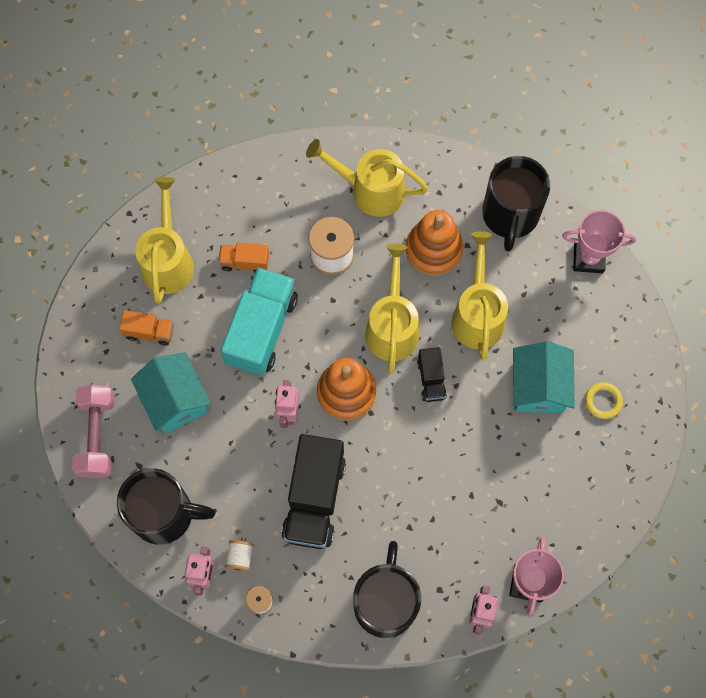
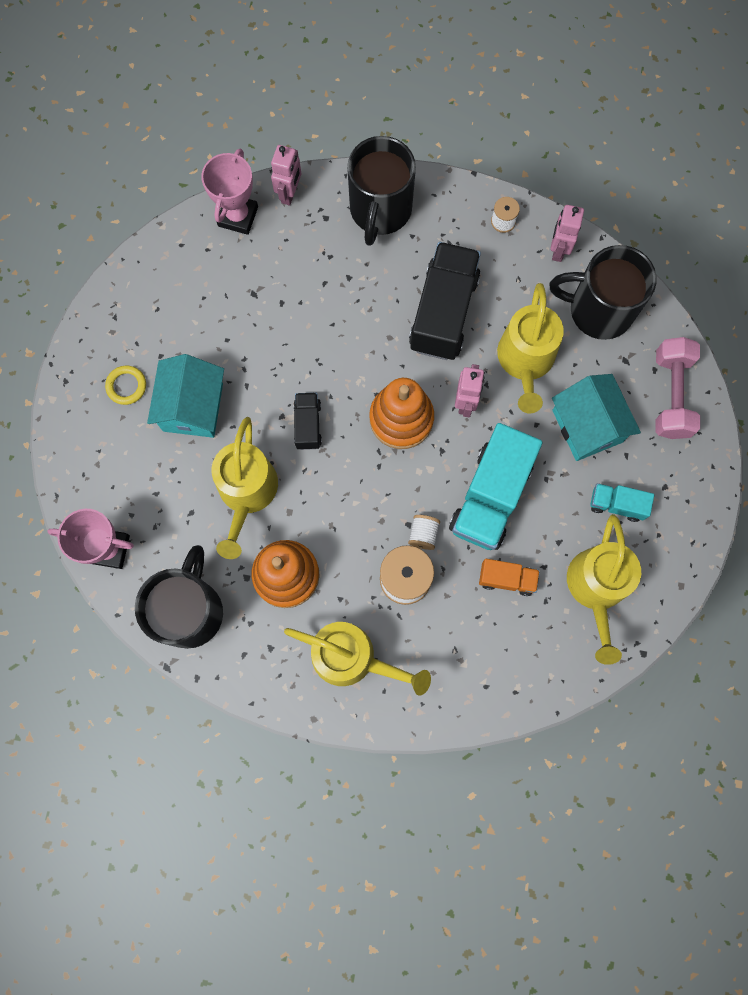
camera: 175 degrees left, 5 degrees up
orange truck [119,310,174,346] -> turquoise truck [590,483,654,522]
white spool [225,540,254,572] -> white spool moved to [408,515,440,550]
yellow watering can [365,244,419,373] -> yellow watering can moved to [497,283,564,413]

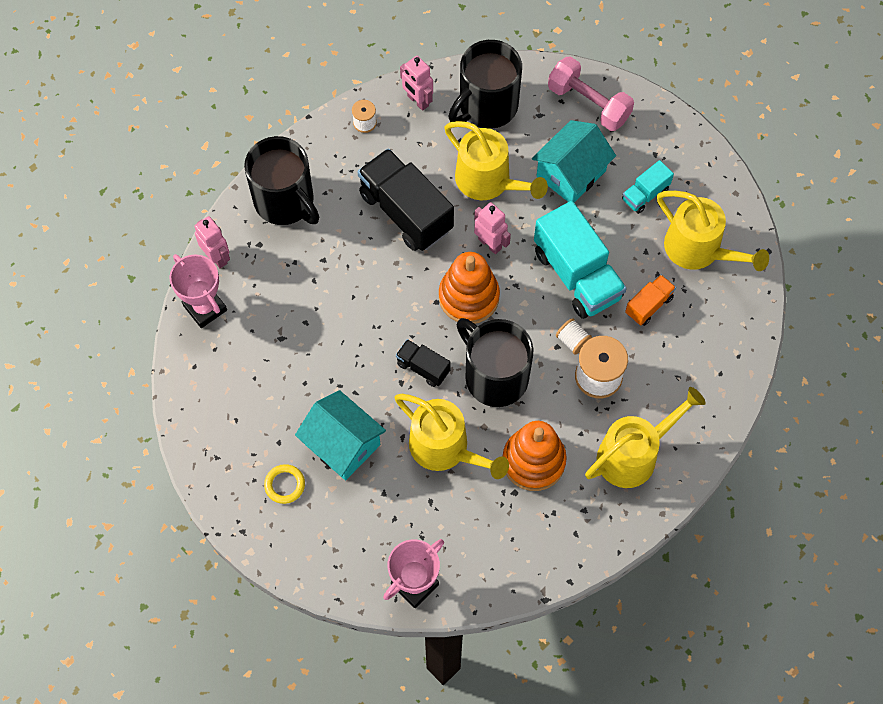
camera: 55 degrees left, 10 degrees down
black mug [135,545,223,649] -> black mug moved to [457,318,533,407]
turquoise house [552,374,641,461] -> turquoise house turned 60 degrees counterclockwise [532,120,616,203]

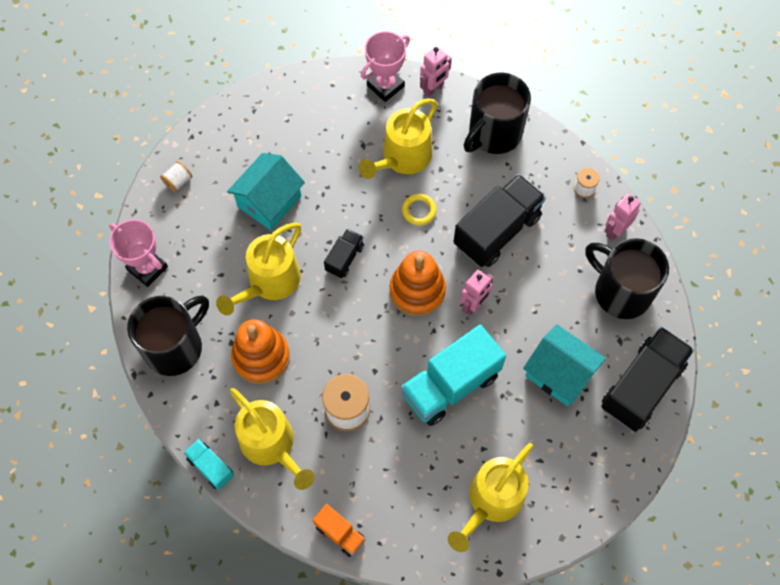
camera: 85 degrees right, 0 degrees up
yellow ring [264,464,305,504] -> yellow ring moved to [402,194,437,225]
yellow watering can [444,121,548,200] -> yellow watering can moved to [359,98,437,179]
black mug [457,318,533,407] -> black mug moved to [127,296,209,376]
pink dumbbell [548,56,634,131] -> black truck [601,327,694,432]
white spool [556,318,592,355] -> white spool moved to [160,161,192,192]
turquoise truck [622,160,674,214] -> turquoise truck moved to [184,439,234,490]
orange truck [625,275,676,326] -> orange truck moved to [312,504,366,557]

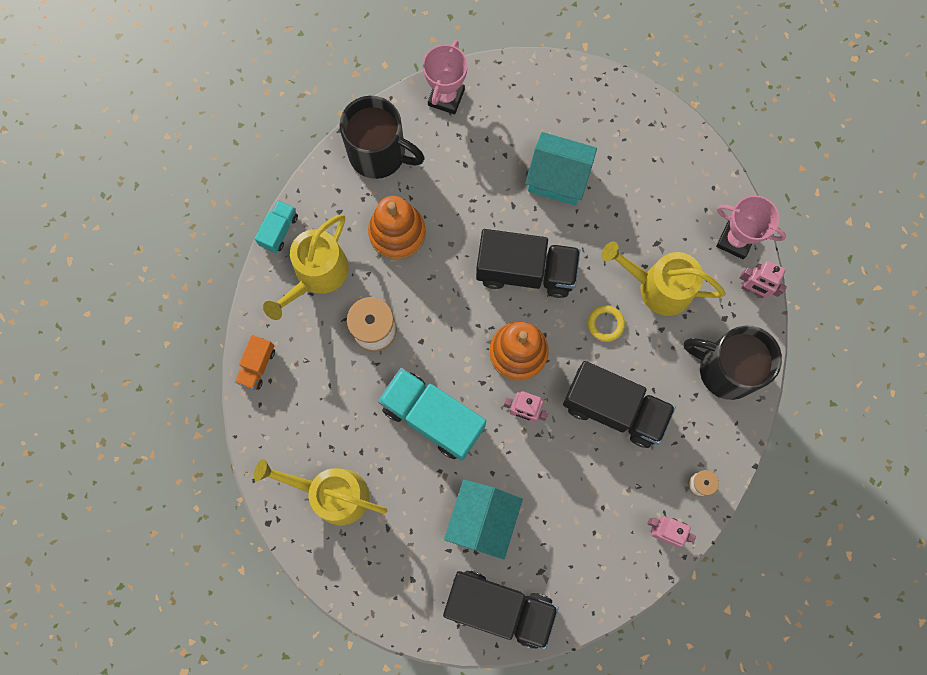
camera: 70 degrees right, 10 degrees up
white spool [160,161,192,192] -> none
yellow watering can [216,223,301,315] -> none
black truck [324,228,364,278] -> black truck [476,229,580,298], size x2.01
black mug [586,238,669,319] -> none

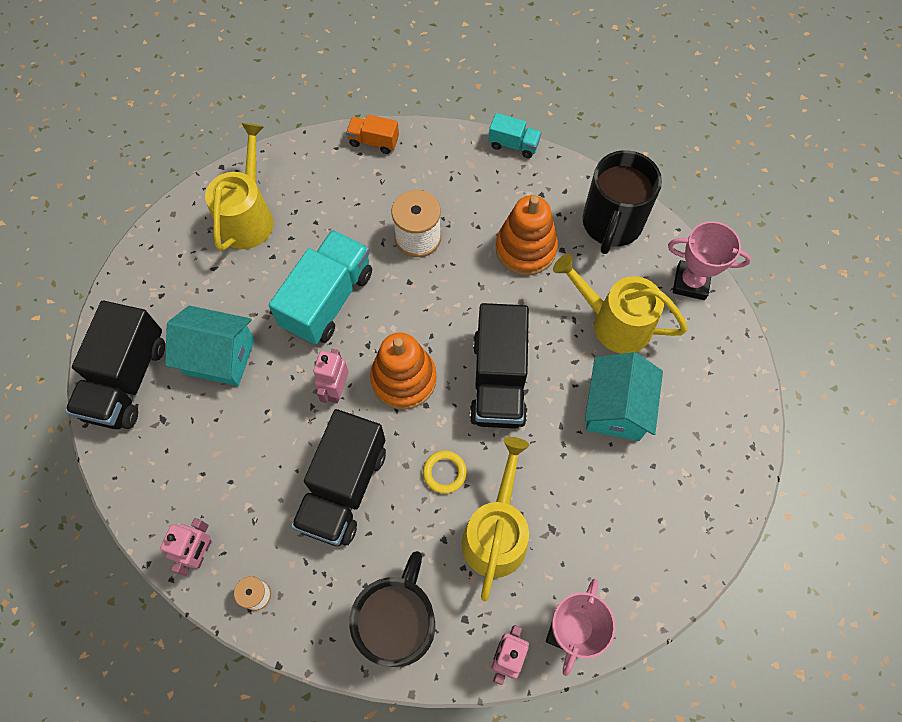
camera: 85 degrees right, 10 degrees down
yellow watering can [263,214,349,320] -> yellow watering can moved to [553,254,688,354]

